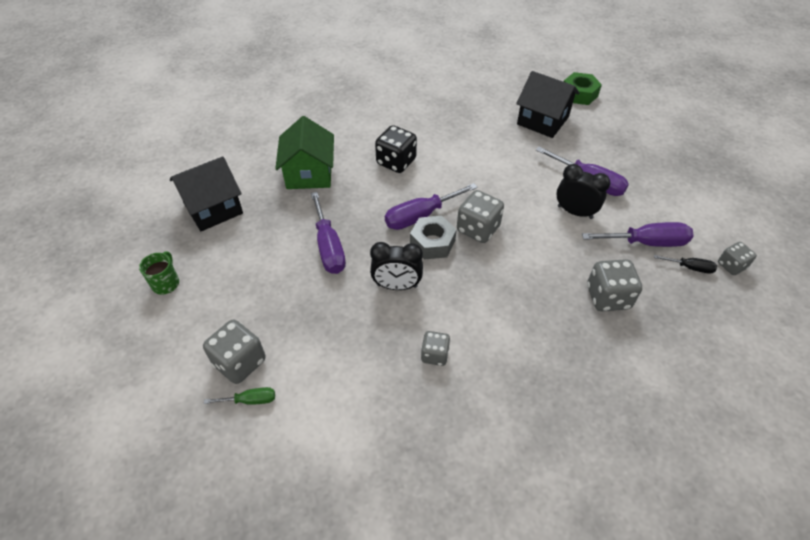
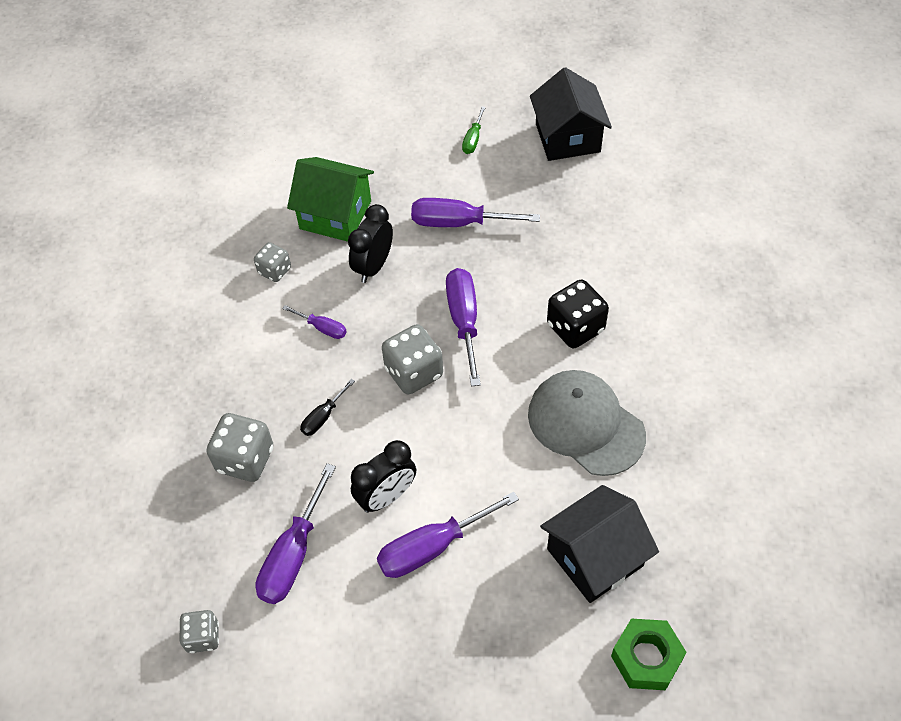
camera: 115 degrees right, 5 degrees up
green mug [139,251,179,295] -> none
grey dice [203,320,266,384] -> none
green screwdriver [204,387,275,405] -> green screwdriver moved to [462,106,486,154]
green house [275,116,334,189] -> green house moved to [287,157,374,242]
grey nut [410,216,457,259] -> none
black screwdriver [654,255,717,274] -> black screwdriver moved to [300,379,355,436]
none -> purple screwdriver [282,305,347,339]
none -> grey cap [528,370,646,476]

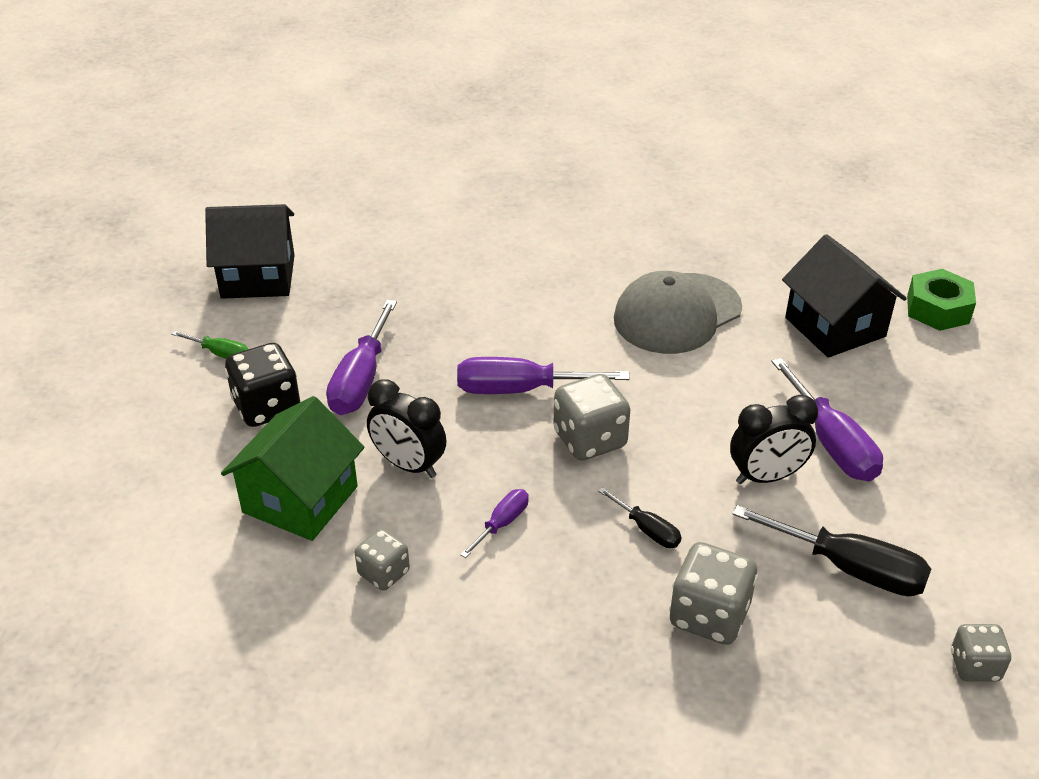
camera: 85 degrees left, 15 degrees down
purple screwdriver [255,463,336,604] -> black screwdriver [732,505,931,597]
black clock [351,440,416,513] -> black clock turned 105 degrees clockwise [730,395,818,484]
black dice [547,279,609,348] -> black dice moved to [225,343,300,427]

